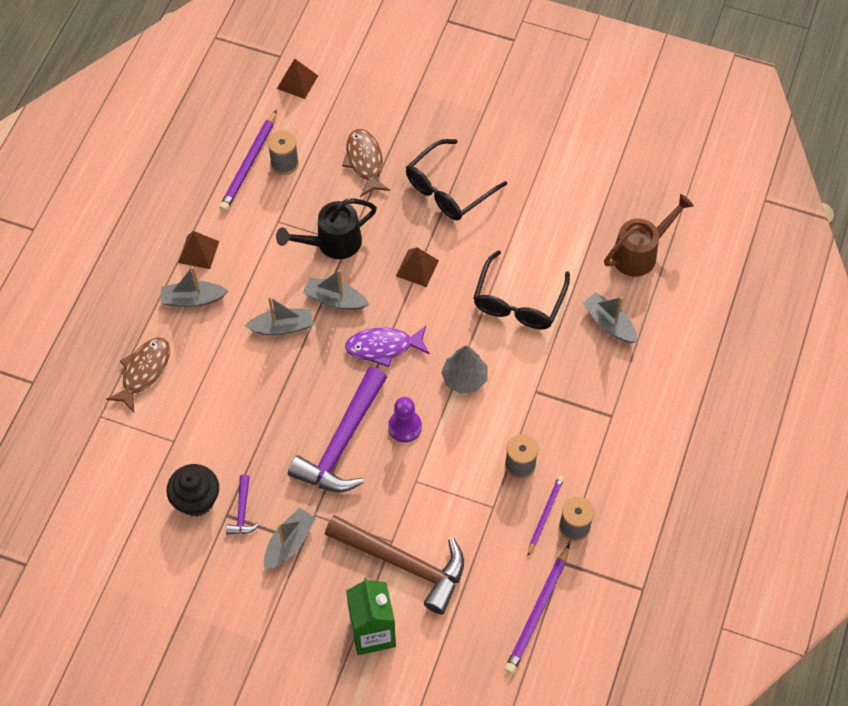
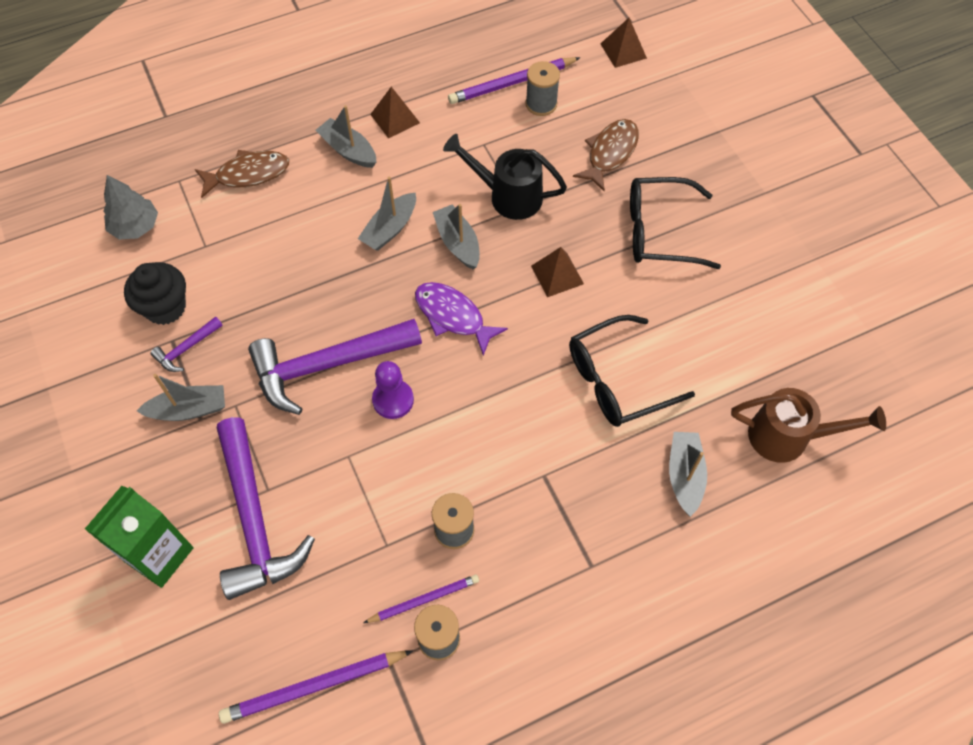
camera: 45 degrees right, 0 degrees up
grey boat [245,297,313,335] -> grey boat turned 90 degrees clockwise [358,177,416,251]
brown hammer [325,515,464,614] -> purple hammer [217,417,315,600]
grey tree [441,345,488,394] -> grey tree moved to [104,175,158,240]

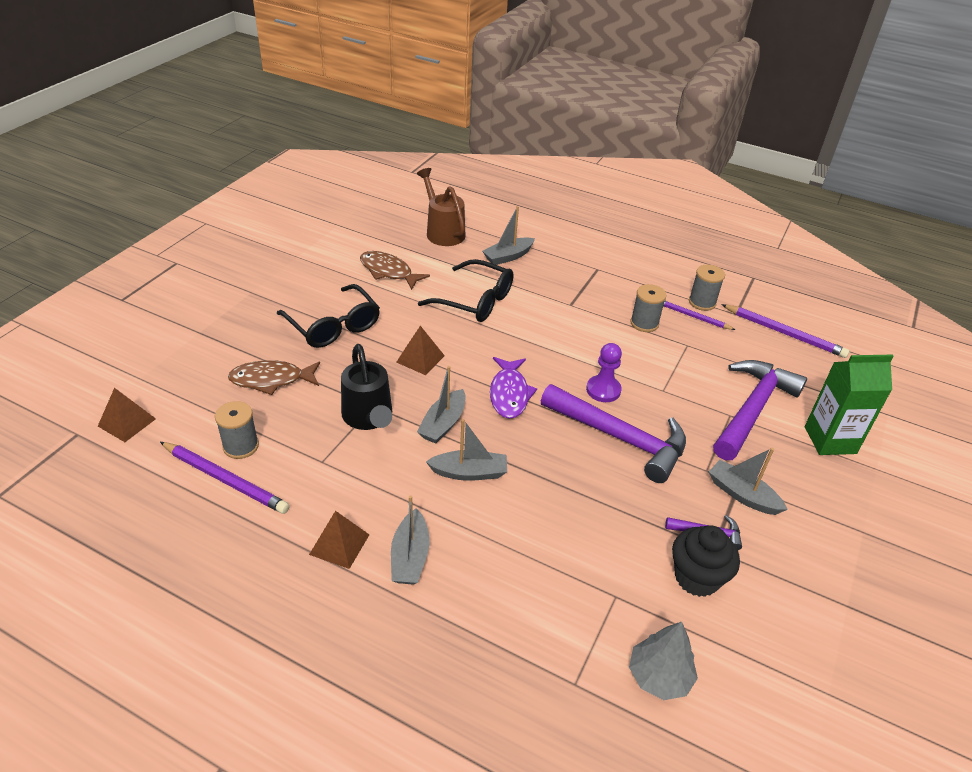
camera: 130 degrees left, 20 degrees down
brown fish [195,150,289,198] -> brown fish moved to [360,251,430,290]

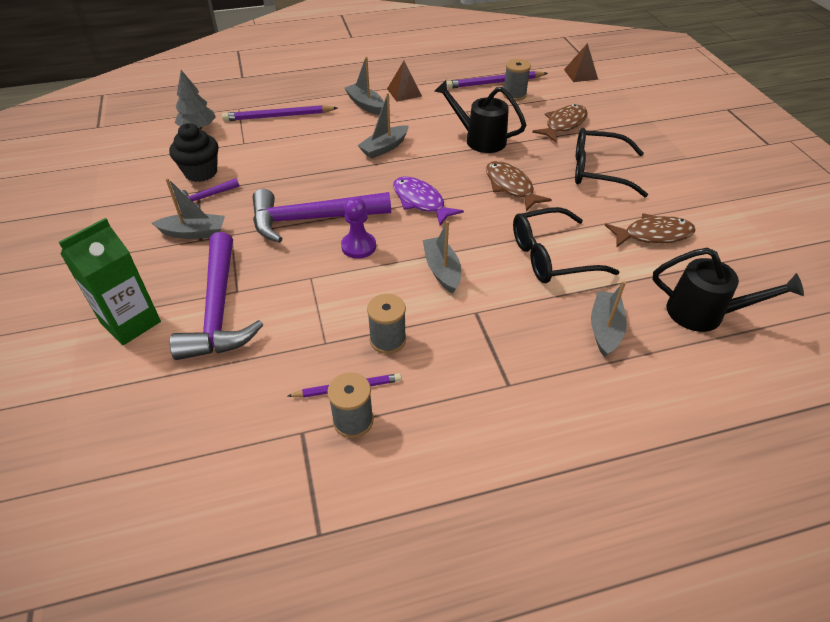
camera: 140 degrees right, 5 degrees up
brown pyramid [396,326,445,375] -> brown fish [486,161,552,211]
brown watering can [417,168,466,246] -> black watering can [652,248,804,332]
grey boat [417,366,466,443] -> grey boat moved to [423,221,461,294]
purple pencil [721,304,850,358] -> purple pencil moved to [222,105,337,121]

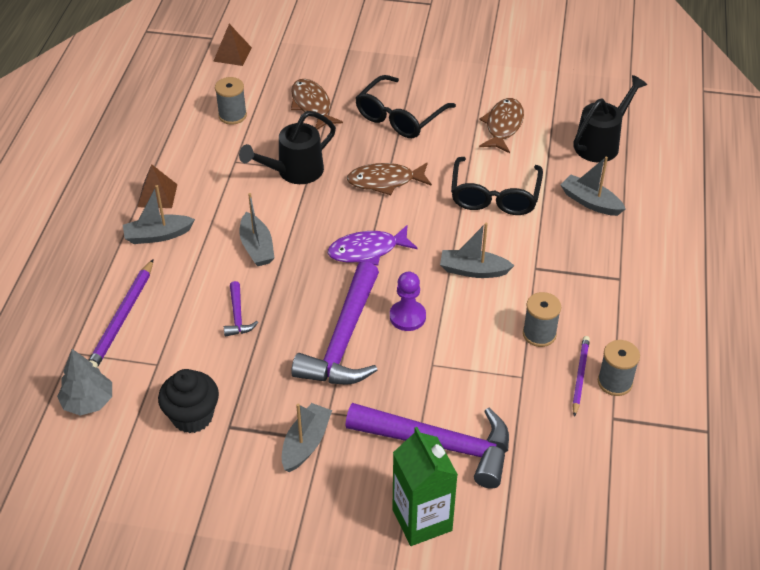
camera: 65 degrees left, 0 degrees up
purple hammer [181,178,239,208] -> purple hammer moved to [224,281,258,337]
purple pencil [446,71,548,89] -> none

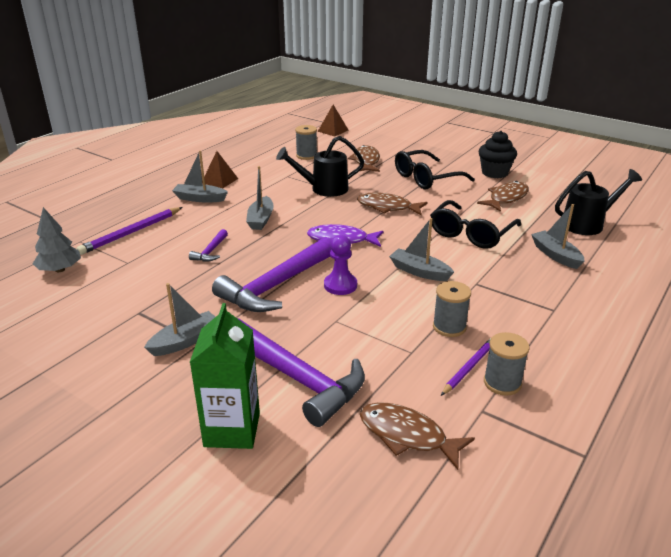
camera: 25 degrees right, 15 degrees down
black cupcake [158,369,219,433] -> black cupcake moved to [479,131,517,178]
none -> brown fish [360,402,475,470]

